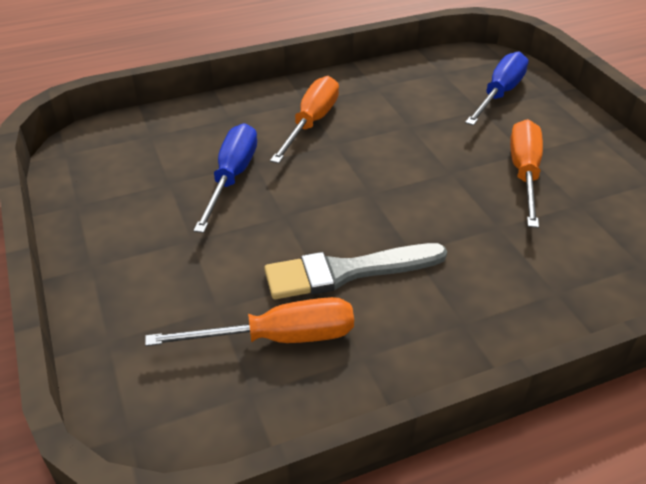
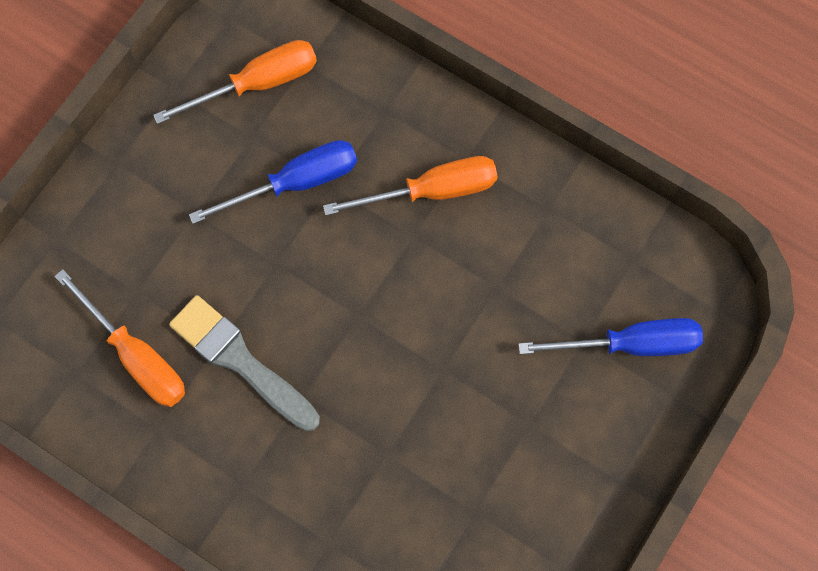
camera: 55 degrees right, 30 degrees up
orange screwdriver [510,119,543,228] -> orange screwdriver moved to [153,40,317,124]

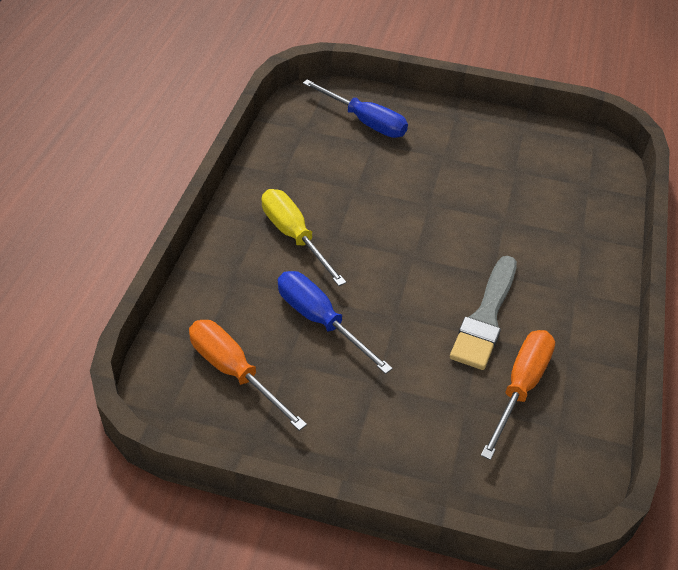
camera: 110 degrees left, 25 degrees down
orange screwdriver [323,156,498,215] -> yellow screwdriver [262,189,346,286]
blue screwdriver [519,318,703,356] -> blue screwdriver turned 150 degrees clockwise [303,80,408,138]

